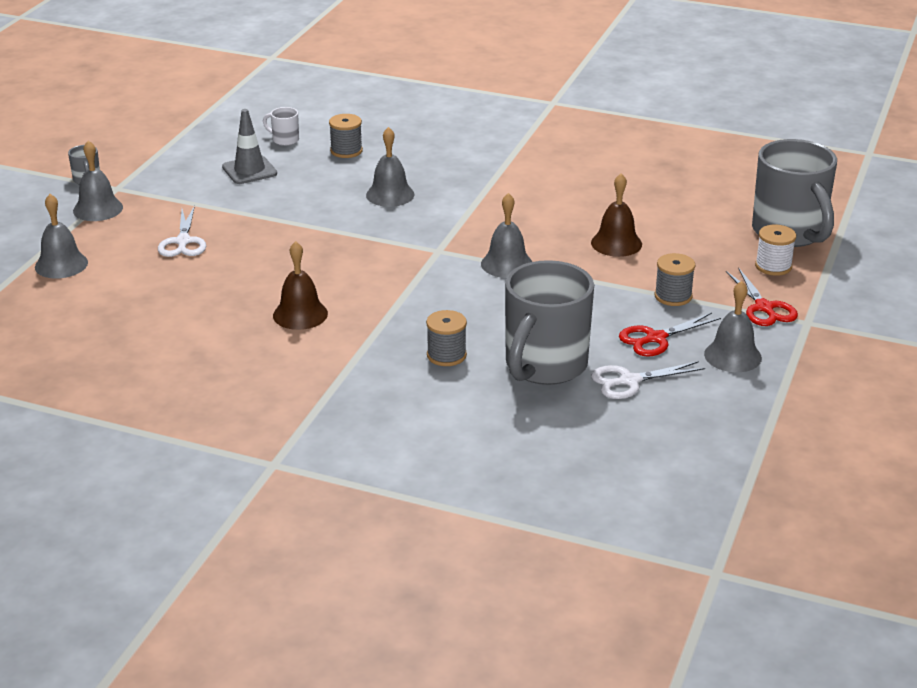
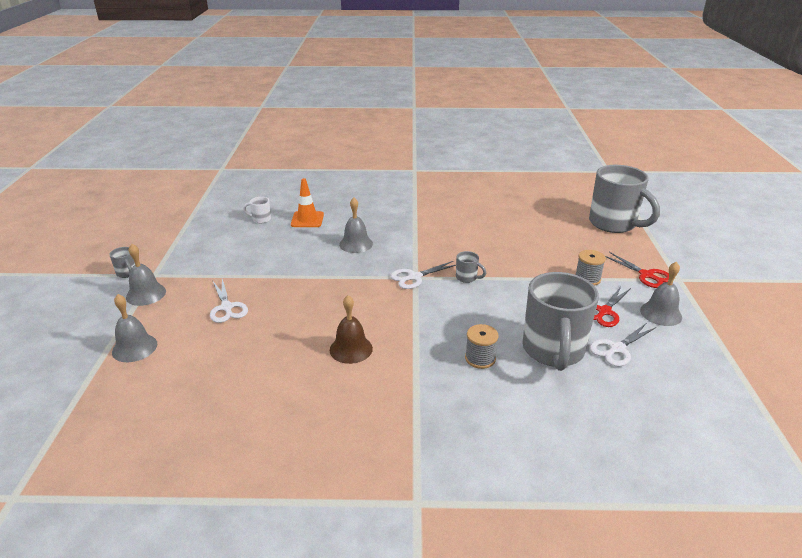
camera: 20 degrees left, 0 degrees up
grey traffic cone [222,109,277,184] -> none
grey spool [329,114,363,158] -> orange traffic cone [291,178,324,227]
grey bell [481,193,532,278] -> grey mug [456,251,486,283]
brown bell [591,174,642,257] -> none
white spool [755,225,796,276] -> none
none -> white scissors [391,261,456,289]

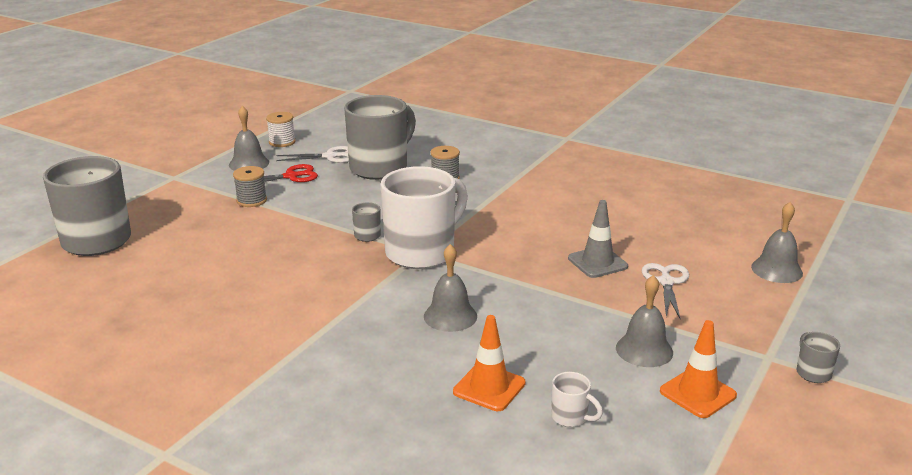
camera: 150 degrees left, 5 degrees down
grey bell [126,244,166,306] -> grey bell moved to [616,275,673,367]
brown bell [330,295,373,364] -> none
white scissors [391,261,456,289] -> white mug [381,166,468,269]
red scissors [605,252,669,288] -> none
none -> white spool [266,112,296,147]
none -> grey traffic cone [568,200,628,278]
none -> orange traffic cone [660,320,737,418]

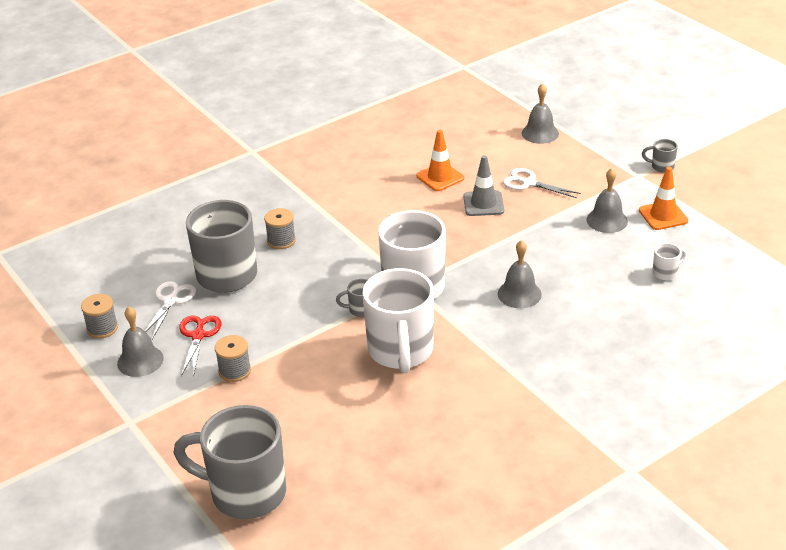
camera: 65 degrees left, 10 degrees up
white spool [266,112,296,147] -> grey spool [81,294,118,339]
orange traffic cone [453,315,526,411] -> orange traffic cone moved to [416,130,464,191]
none -> white mug [363,268,434,373]

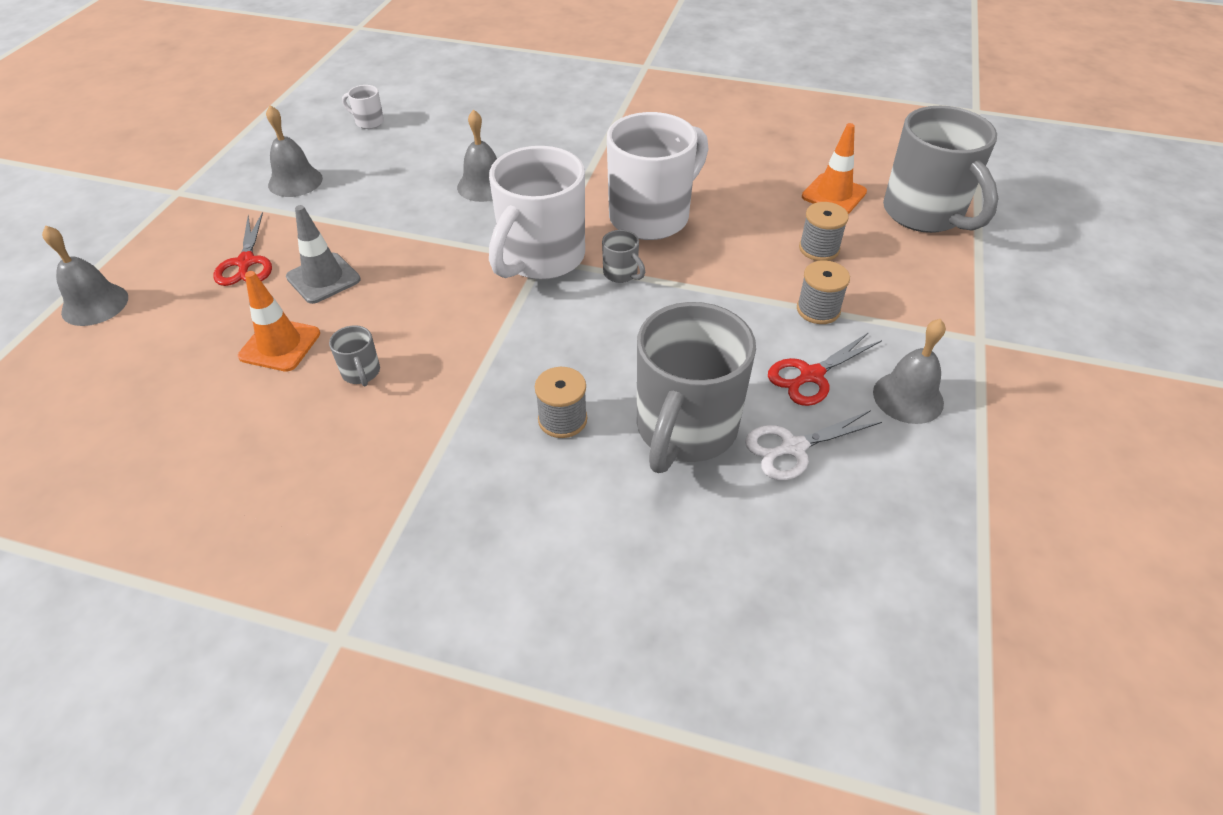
camera: 130 degrees left, 10 degrees up
grey spool [81,294,118,339] -> grey spool moved to [799,202,849,261]
white scissors [503,168,581,198] -> red scissors [213,212,272,286]
orange traffic cone [639,167,688,230] -> orange traffic cone moved to [802,123,867,214]
grey mug [642,139,678,172] -> grey mug moved to [329,325,380,386]

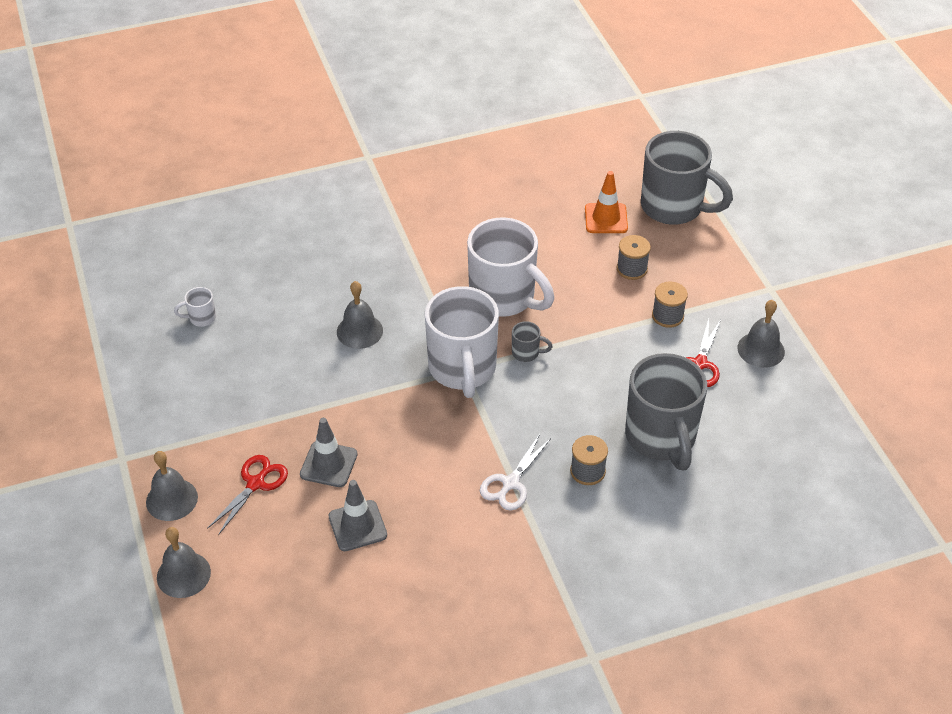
camera: 35 degrees left, 0 degrees up
red scissors [213,212,272,286] -> red scissors turned 105 degrees counterclockwise [207,455,288,535]
orange traffic cone [238,271,320,372] -> grey traffic cone [329,480,387,551]
grey bell [266,105,323,197] -> grey bell moved to [146,451,198,521]
grey mug [329,325,380,386] -> none
white mug [607,112,708,240] -> white mug turned 120 degrees clockwise [467,217,554,317]
white scissors [745,410,882,480] -> white scissors moved to [480,434,551,511]

